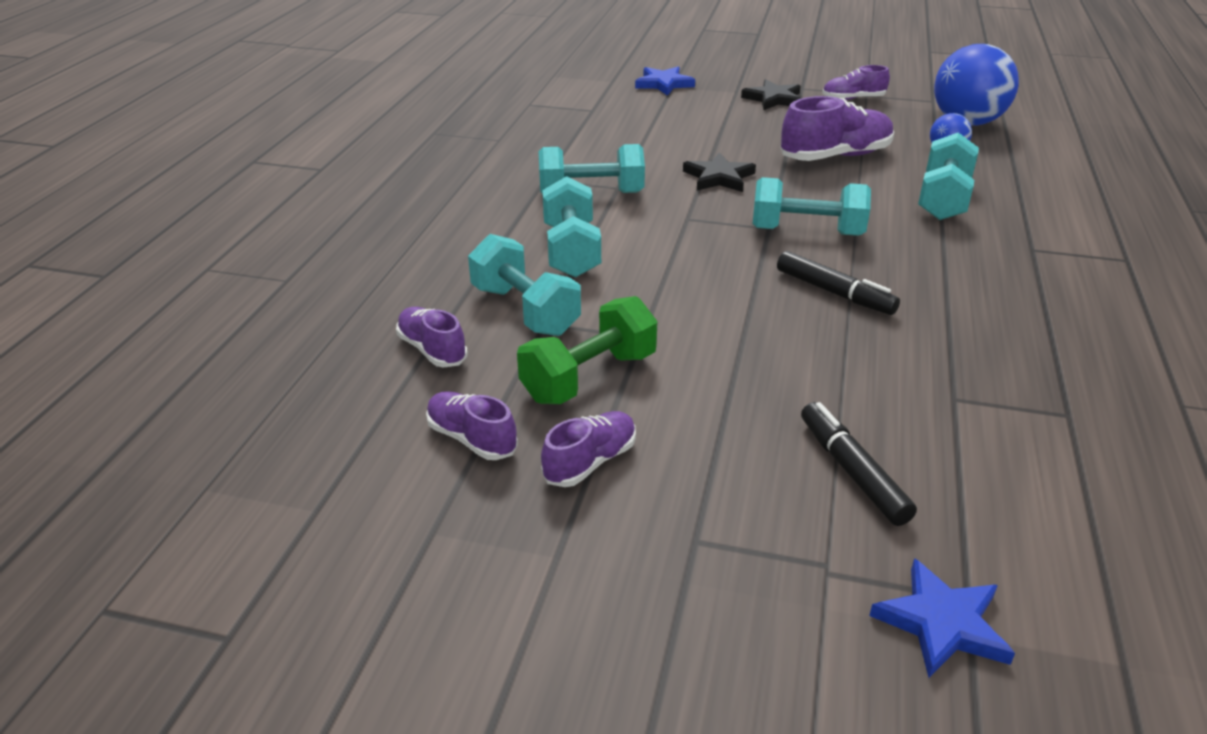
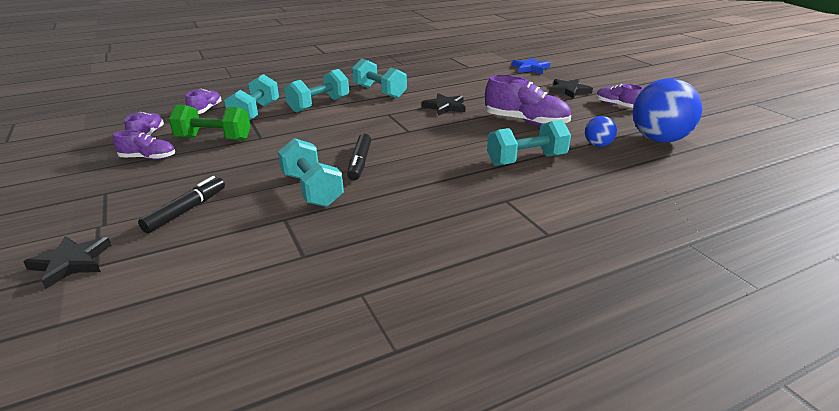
camera: 50 degrees right, 5 degrees down
turquoise dumbbell [753,177,871,236] -> turquoise dumbbell moved to [278,138,344,207]
blue star [869,558,1015,678] -> black star [23,236,111,289]

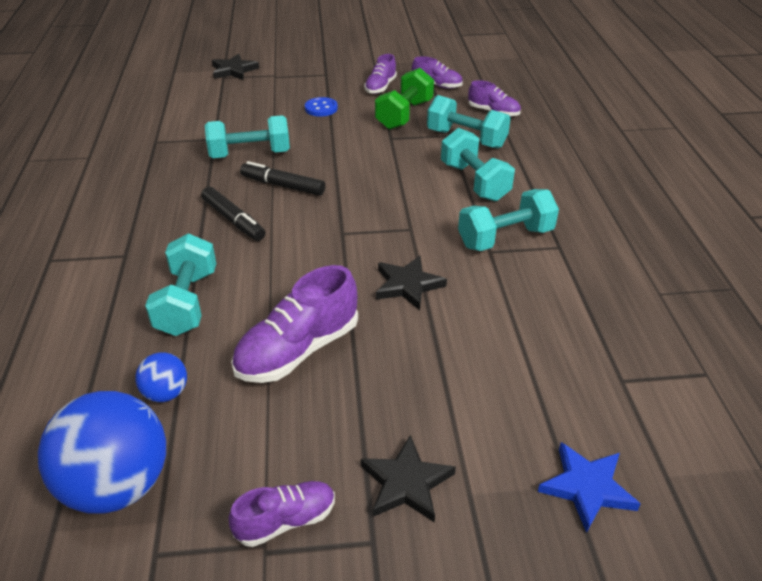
camera: 110 degrees right, 10 degrees up
black marker [138,176,225,233] -> black marker moved to [201,187,265,241]
none -> blue button [305,97,338,116]

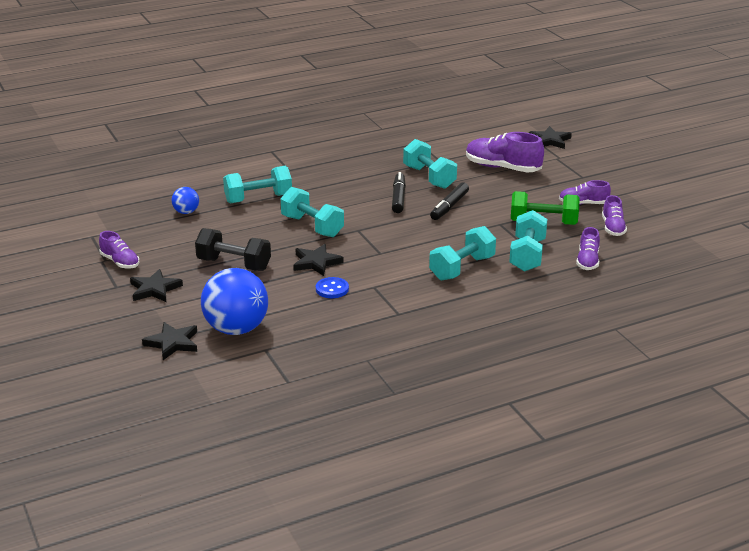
camera: 70 degrees right, 10 degrees down
blue ball [38,391,166,514] -> blue ball moved to [201,268,268,335]
black marker [201,187,265,241] -> black marker moved to [430,183,469,220]
purple shoe [231,265,358,383] -> purple shoe moved to [466,132,544,173]
blue button [305,97,338,116] -> blue button moved to [316,277,349,298]
turquoise dumbbell [458,189,559,251] -> turquoise dumbbell moved to [281,187,344,237]
blue star [538,442,641,533] -> black star [142,322,197,360]
none -> black dumbbell [195,228,271,271]

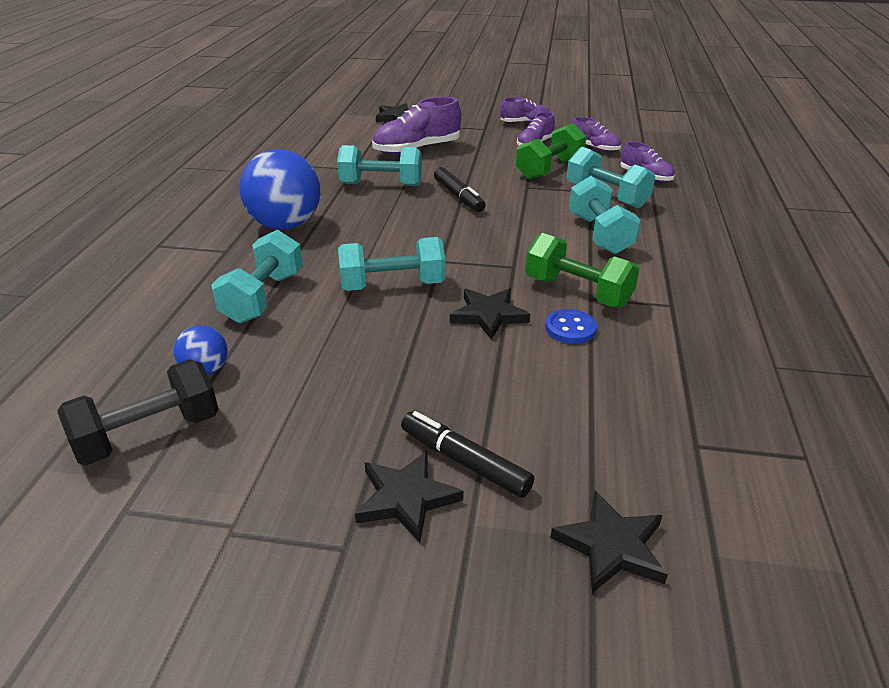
camera: 55 degrees left, 5 degrees up
purple shoe [99,231,140,269] -> purple shoe moved to [500,97,549,123]
black dumbbell [195,228,271,271] -> black dumbbell moved to [58,359,219,466]
blue ball [201,268,268,335] -> blue ball moved to [239,149,320,230]
black marker [392,172,406,213] -> black marker moved to [401,411,534,498]
none -> green dumbbell [525,233,639,308]

